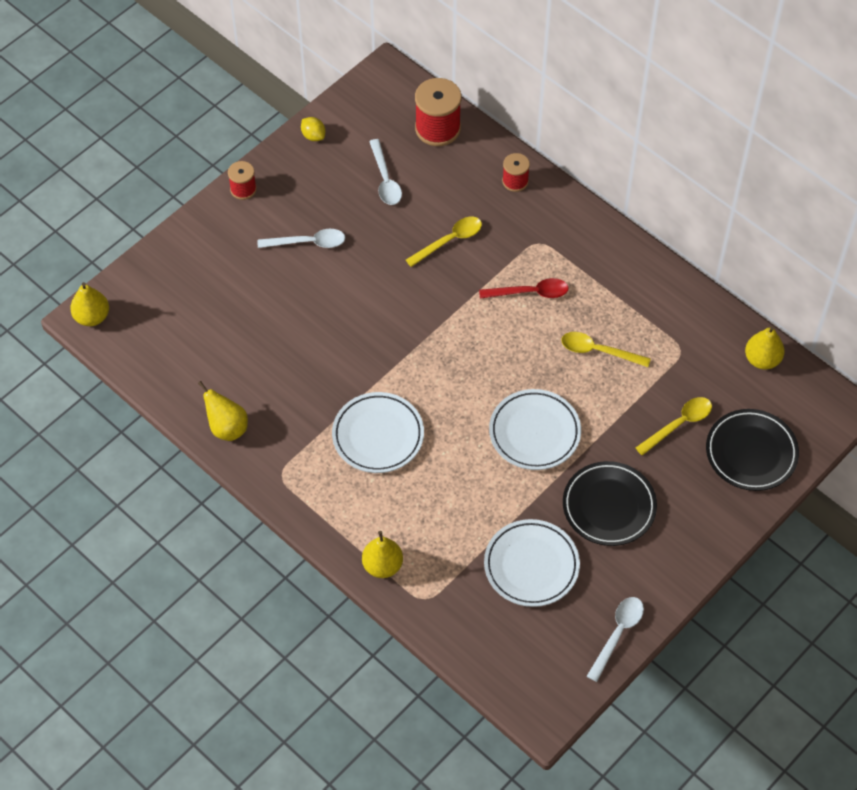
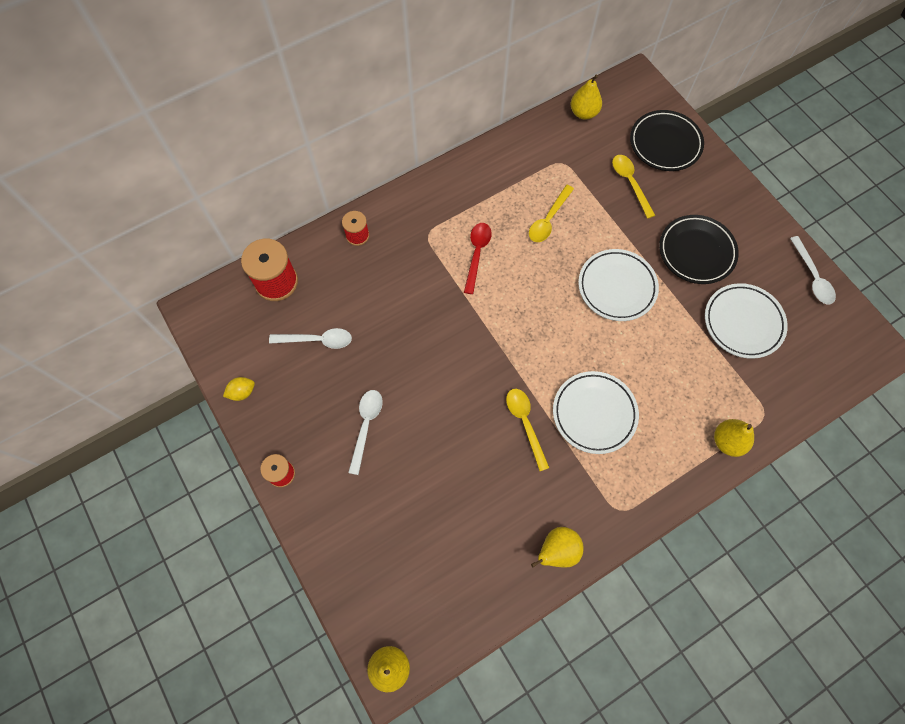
camera: 75 degrees left, 10 degrees up
yellow spoon [406,217,482,267] -> yellow spoon moved to [506,389,549,471]
white spoon [587,597,644,682] -> white spoon turned 150 degrees counterclockwise [790,236,836,305]

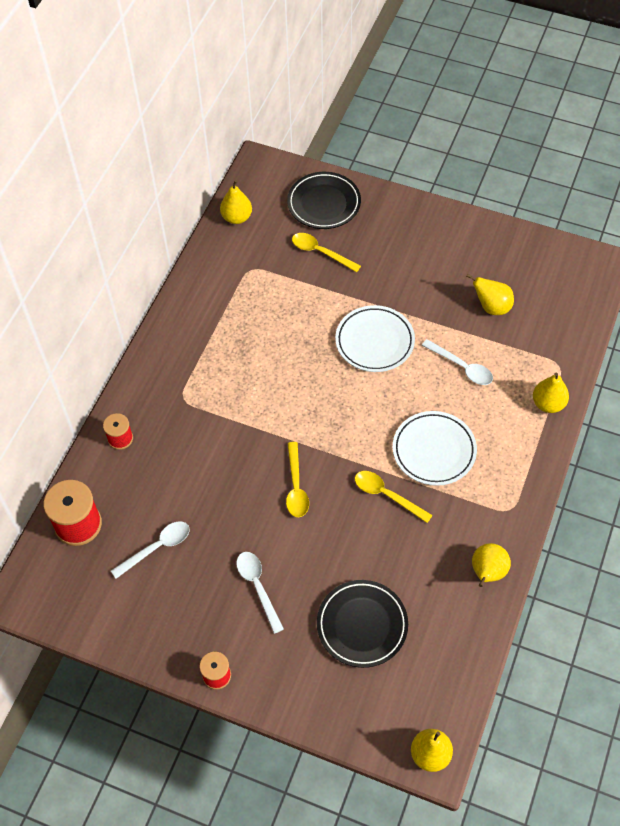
camera: 35 degrees left, 10 degrees down
yellow lemon [223,377,255,401] -> none
red spoon [464,223,492,294] -> none
yellow spoon [529,185,574,242] -> yellow spoon moved to [286,442,309,517]
black plate [659,215,739,284] -> black plate moved to [317,580,408,668]
white plate [705,283,788,359] -> yellow pear [466,274,514,315]
white spoon [790,236,836,305] -> white spoon moved to [422,339,493,385]

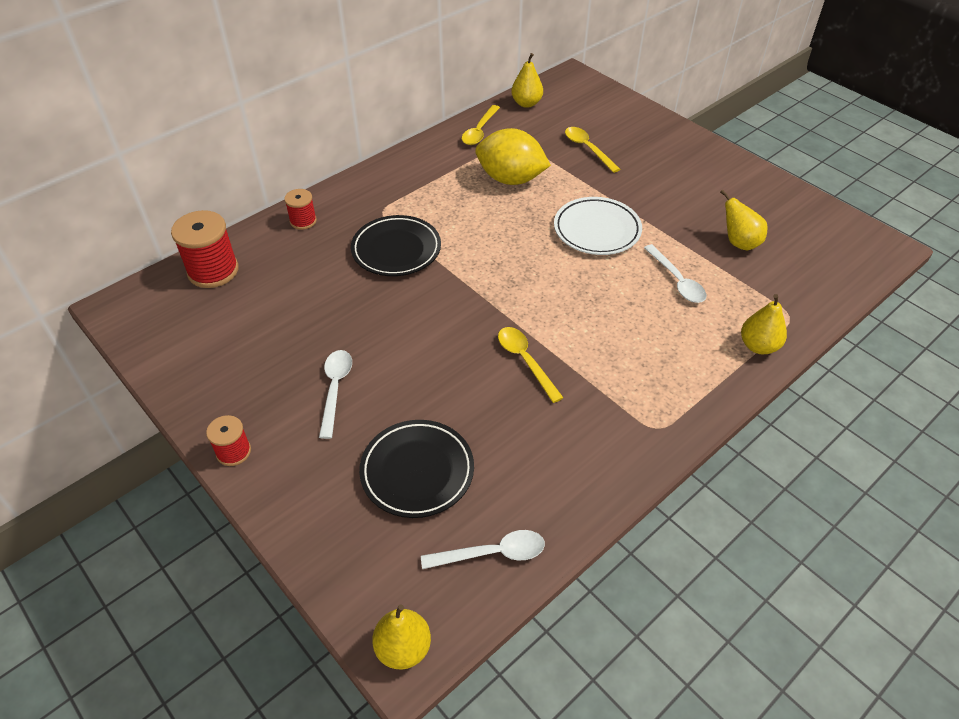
camera: 25 degrees right, 10 degrees down
white spoon [111,522,190,579] -> white spoon moved to [421,530,545,569]
yellow spoon [286,442,309,517] -> yellow spoon moved to [462,105,500,145]
black plate [287,172,361,229] -> black plate moved to [351,215,441,276]
white plate [393,411,477,486] -> none
yellow pear [472,543,511,587] -> none
none -> yellow lemon [475,128,551,185]

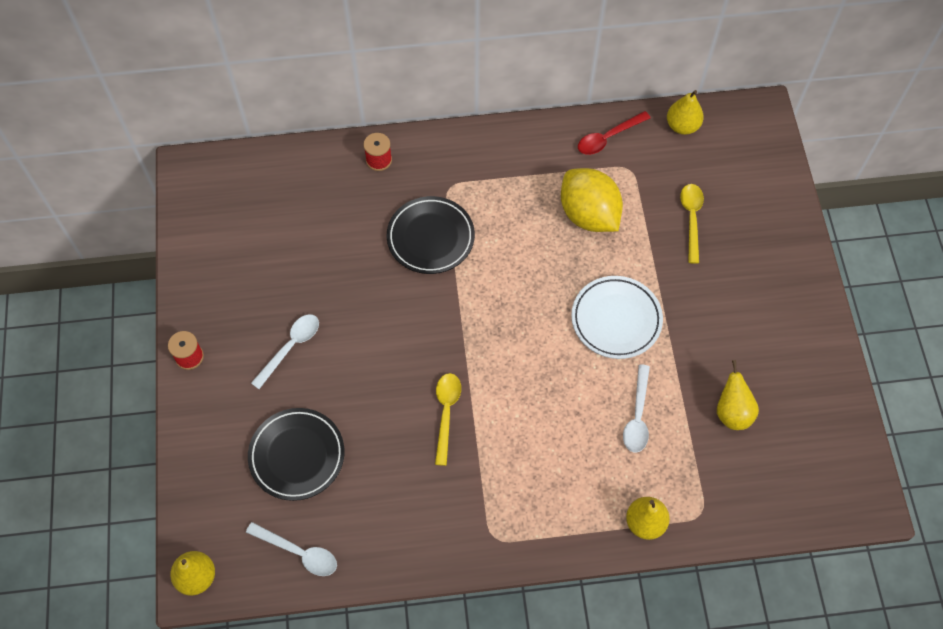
camera: 35 degrees right, 15 degrees up
red spool [171,210,239,288] -> none
yellow spoon [462,105,500,145] -> red spoon [578,111,651,155]

